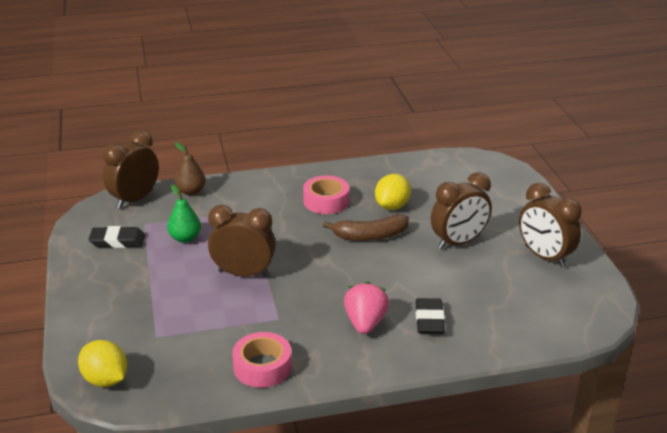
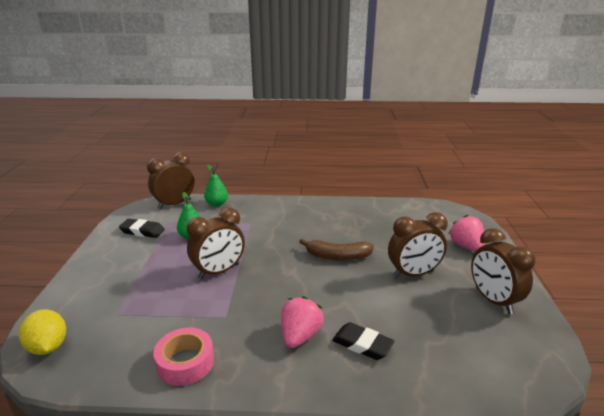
camera: 15 degrees right, 5 degrees down
brown pear [174,143,206,195] -> green pear [204,165,228,207]
brown clock [208,205,276,277] -> brown clock turned 120 degrees clockwise [187,207,245,279]
pink tape [303,176,349,214] -> none
yellow lemon [375,174,411,210] -> none
black eraser [415,298,445,334] -> black eraser turned 75 degrees counterclockwise [332,322,394,360]
none -> pink strawberry [449,215,485,252]

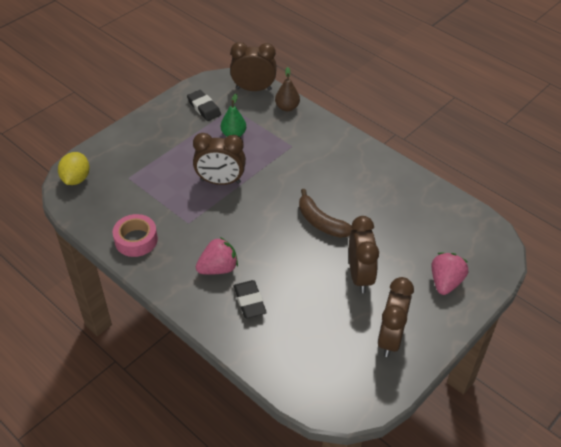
camera: 40 degrees right, 20 degrees up
green pear [204,165,228,207] -> brown pear [275,67,300,111]
brown clock [388,212,448,278] -> brown clock turned 120 degrees counterclockwise [349,216,379,293]

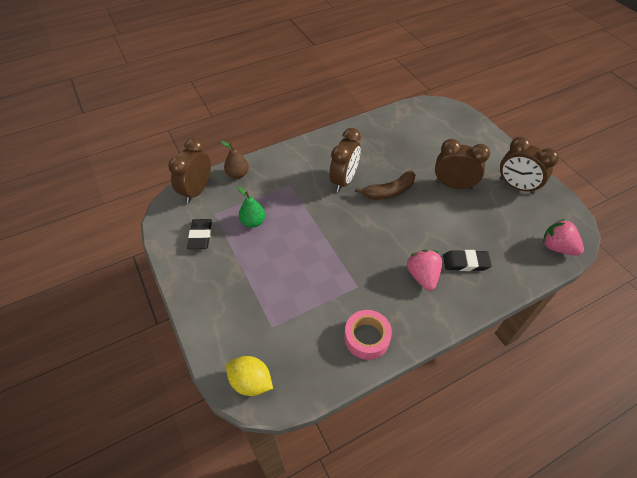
camera: 70 degrees left, 5 degrees up
black eraser [187,90,221,121] -> black eraser turned 75 degrees counterclockwise [187,219,212,249]
brown clock [193,133,246,185] -> brown clock moved to [329,128,361,192]
pink strawberry [431,253,468,295] -> pink strawberry moved to [543,219,584,256]

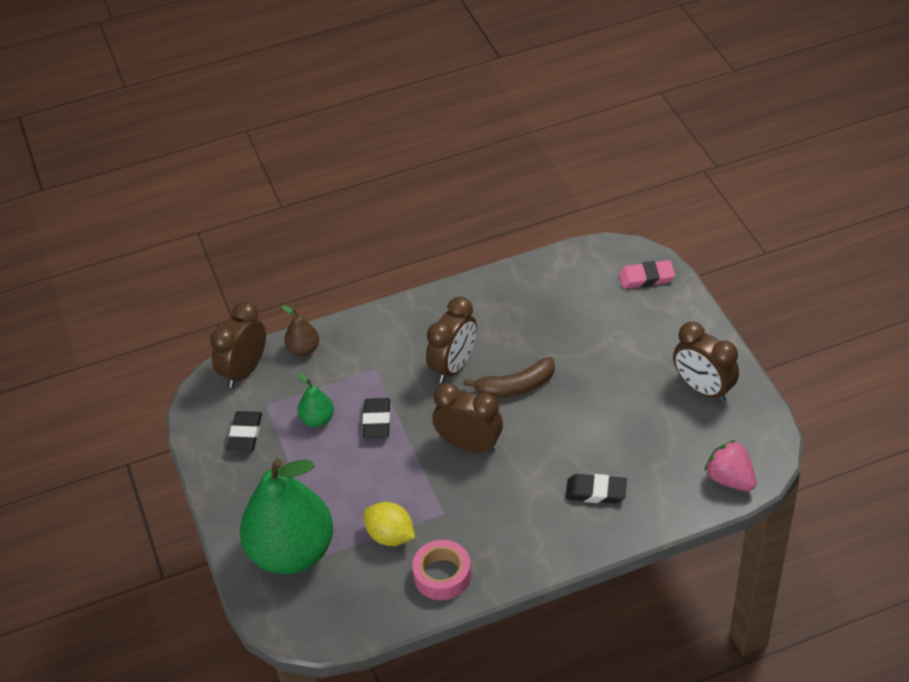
camera: 10 degrees right, 5 degrees down
yellow lemon [226,356,273,396] -> yellow lemon moved to [363,502,415,546]
pink strawberry [407,250,442,291] -> none
brown clock [435,139,490,190] -> brown clock moved to [433,383,503,453]
none -> green pear [240,459,333,574]
none -> black eraser [363,398,391,438]
none -> pink eraser [619,260,675,289]

